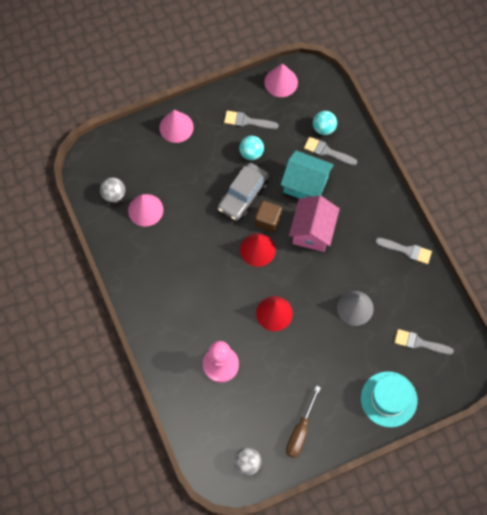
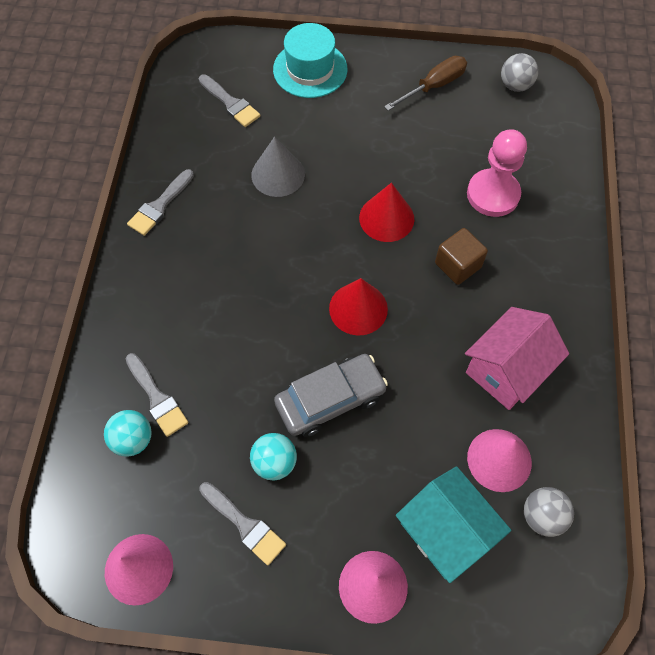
camera: 150 degrees left, 5 degrees down
brown cube [255,201,282,233] -> brown cube moved to [435,228,488,285]
turquoise house [281,150,334,198] -> turquoise house moved to [396,466,511,583]
pink house [289,196,340,252] -> pink house moved to [465,307,569,410]
grey brush [375,238,432,264] -> grey brush turned 105 degrees counterclockwise [127,169,194,236]

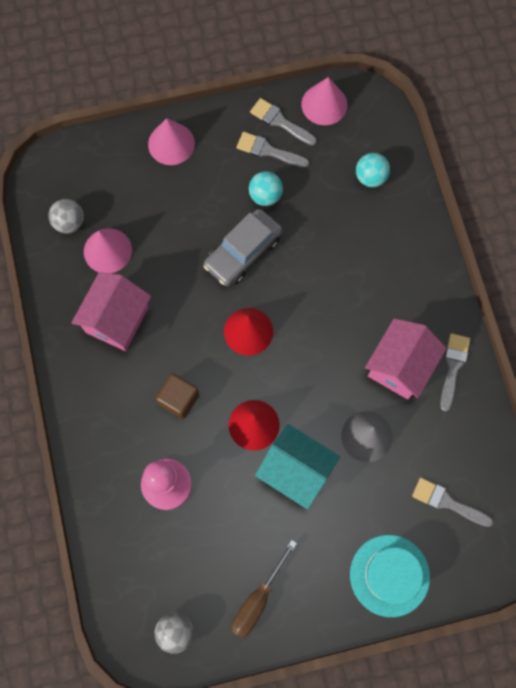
camera: 160 degrees right, 10 degrees up
grey brush [126,353,188,437] -> grey brush moved to [250,98,317,146]
turquoise house [396,466,511,583] -> turquoise house moved to [255,424,340,510]
none -> pink house [365,318,447,399]

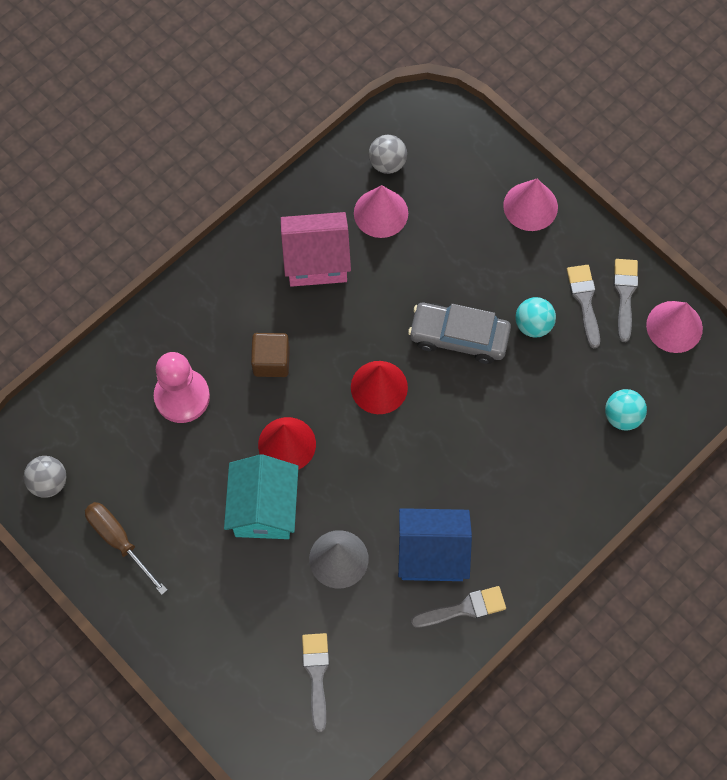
camera: 60 degrees right, 5 degrees down
brown screwdriver [232,540,297,638] -> brown screwdriver turned 45 degrees clockwise [85,502,167,595]
turquoise hat [350,535,430,617] -> none
pink house [365,318,447,399] -> blue house [398,508,472,581]

